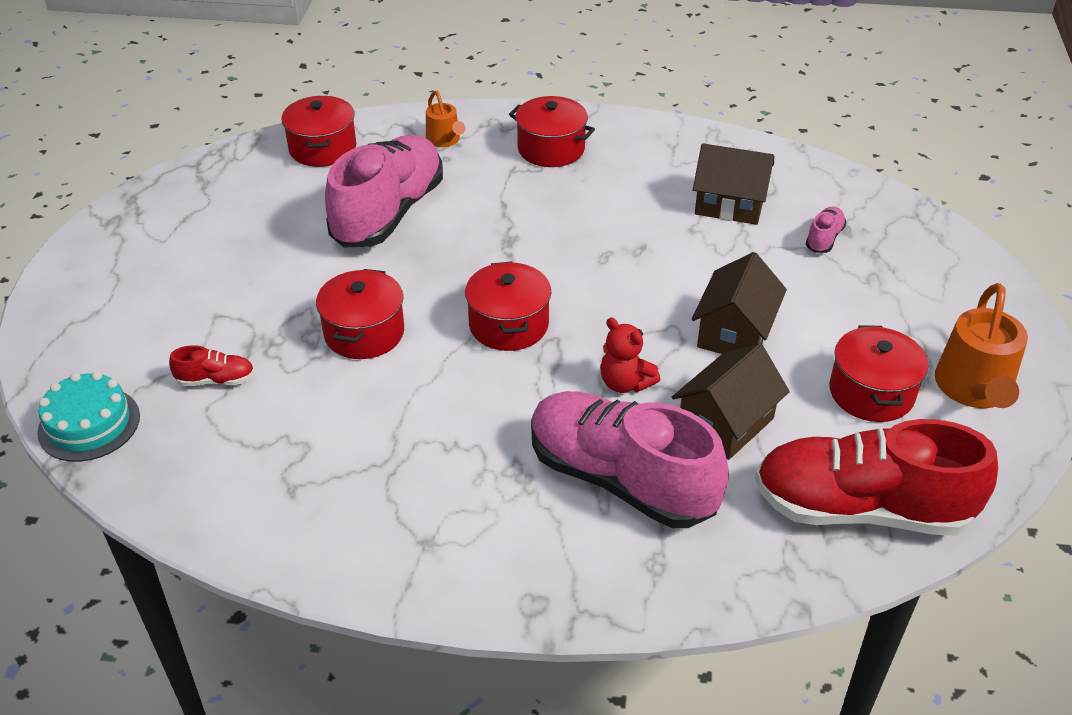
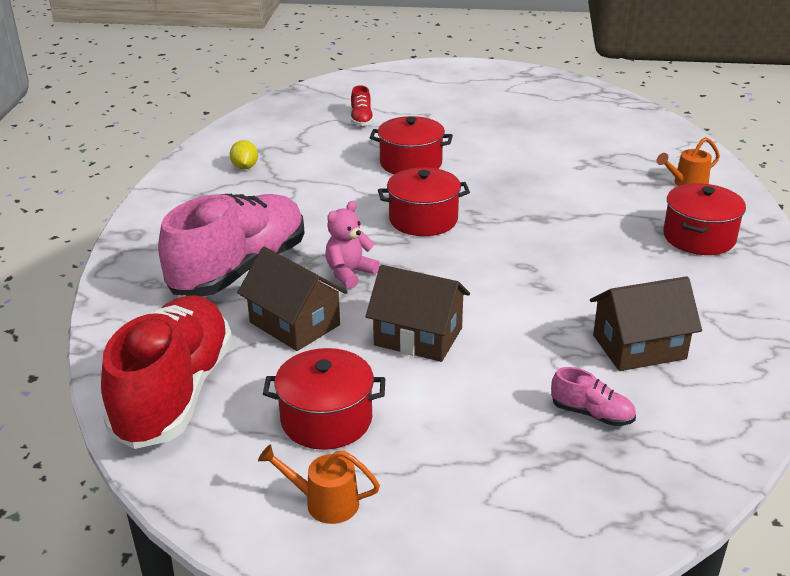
camera: 90 degrees right, 10 degrees down
turquoise cake [37,371,140,462] -> none
red pot [282,96,356,167] -> none
pink shoe [325,135,443,247] -> none
red teddy bear [600,318,660,393] -> pink teddy bear [325,201,380,289]
brown house [693,143,774,225] -> brown house turned 60 degrees clockwise [590,276,702,371]
orange watering can [935,283,1028,408] -> orange watering can [258,444,380,524], size x0.57
none -> yellow lemon [230,140,258,169]

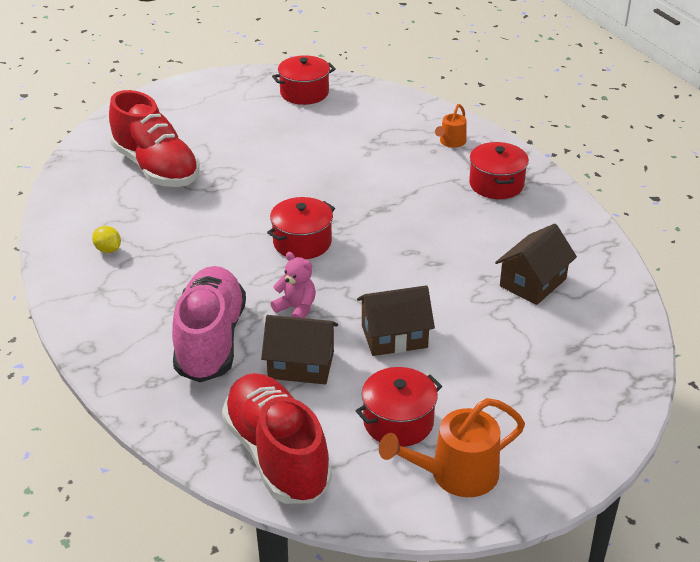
camera: 35 degrees left, 5 degrees up
orange watering can [258,444,380,524] -> orange watering can [379,398,525,497], size x1.76
pink teddy bear [325,201,380,289] -> pink teddy bear turned 120 degrees clockwise [271,252,316,318]
red shoe [351,85,374,127] -> red shoe [109,90,200,187], size x2.49
red pot [369,116,453,174] -> red pot moved to [272,55,336,105]
pink shoe [551,367,636,426] -> none

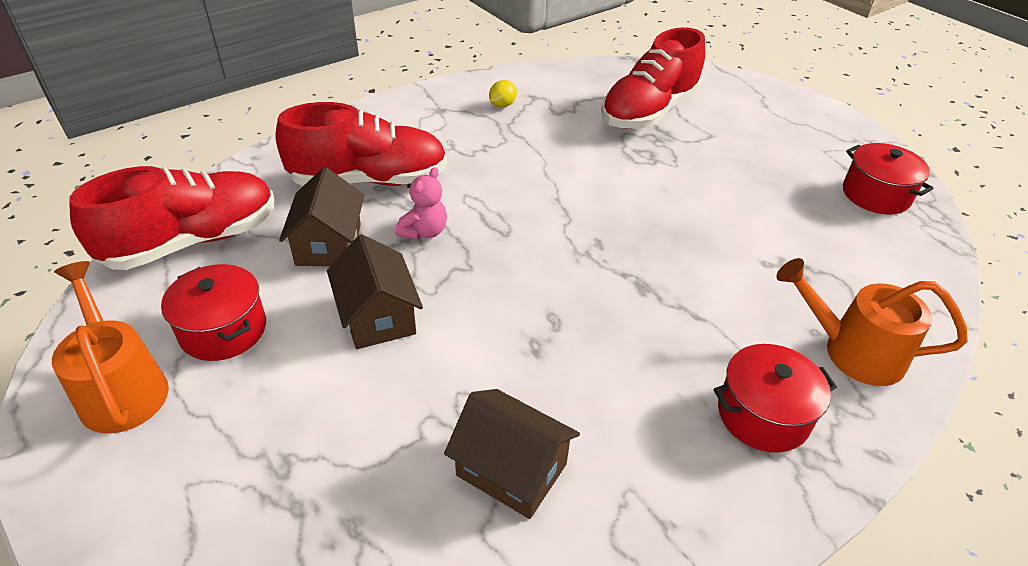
camera: 80 degrees right, 5 degrees up
pink shoe [172,266,246,382] -> red shoe [275,102,447,186]
red pot [267,197,335,259] -> none
orange watering can [435,104,467,148] -> orange watering can [776,258,968,386], size x1.76

